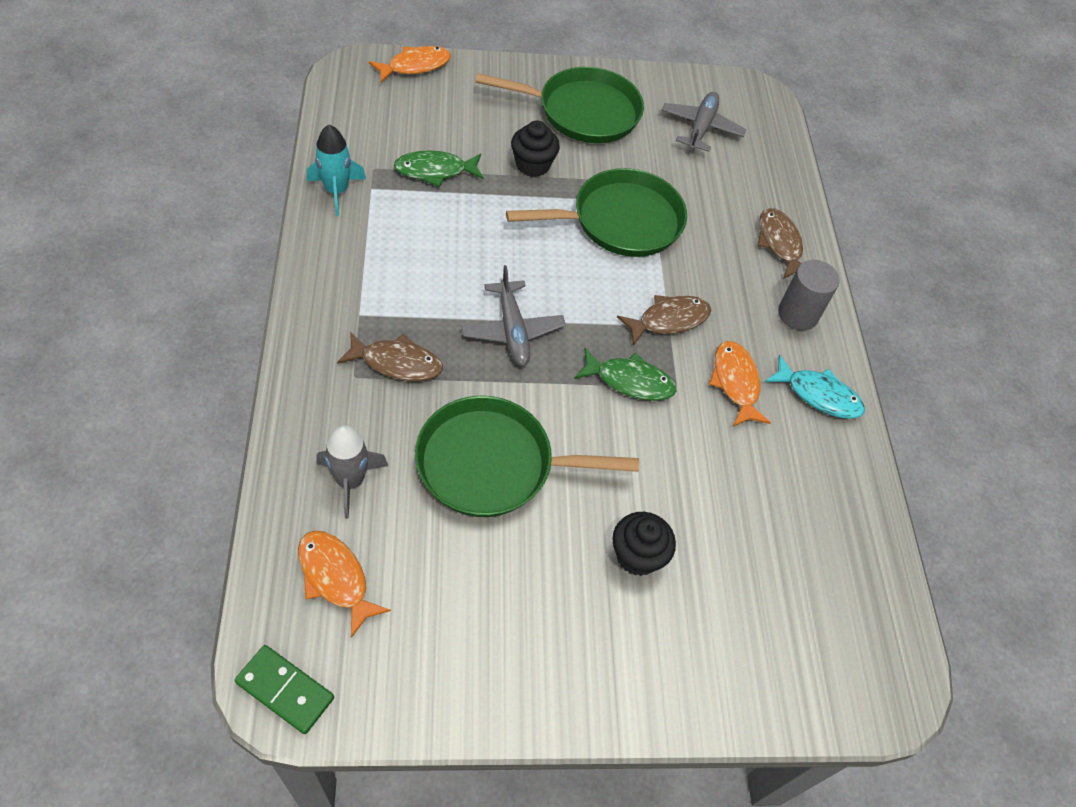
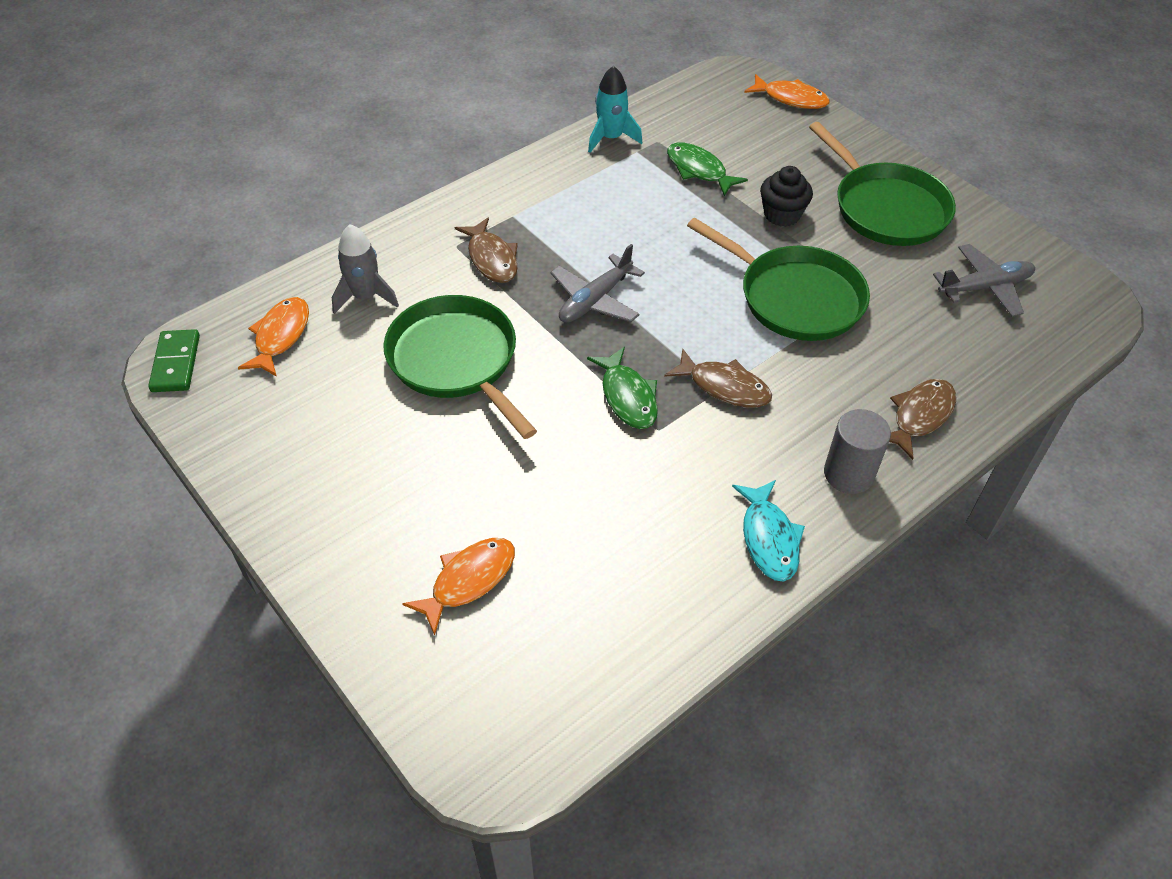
camera: 60 degrees right, 5 degrees down
black cupcake [612,512,676,576] -> none
orange fish [709,341,771,426] -> orange fish moved to [402,538,515,636]

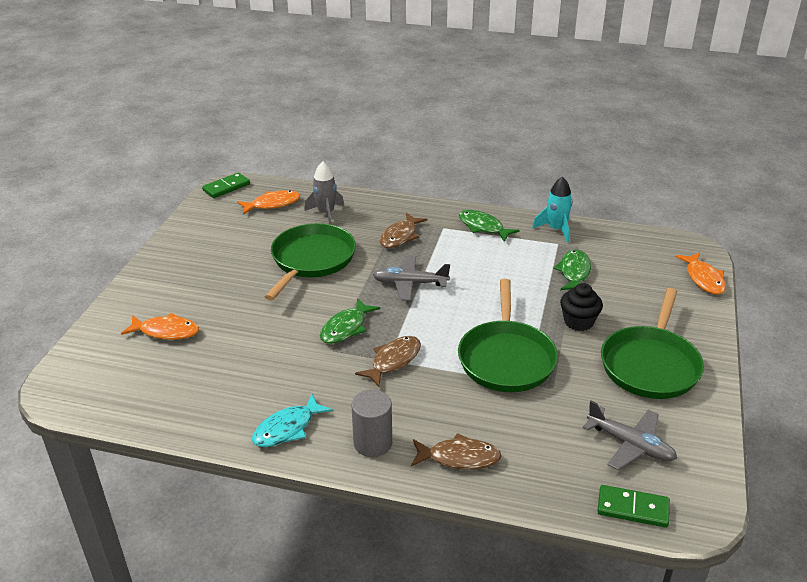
camera: 55 degrees right, 15 degrees down
brown fish [664,348,772,408] -> brown fish turned 135 degrees counterclockwise [355,336,421,387]
none -> green fish [459,210,520,242]
none -> green domino [597,485,670,528]

